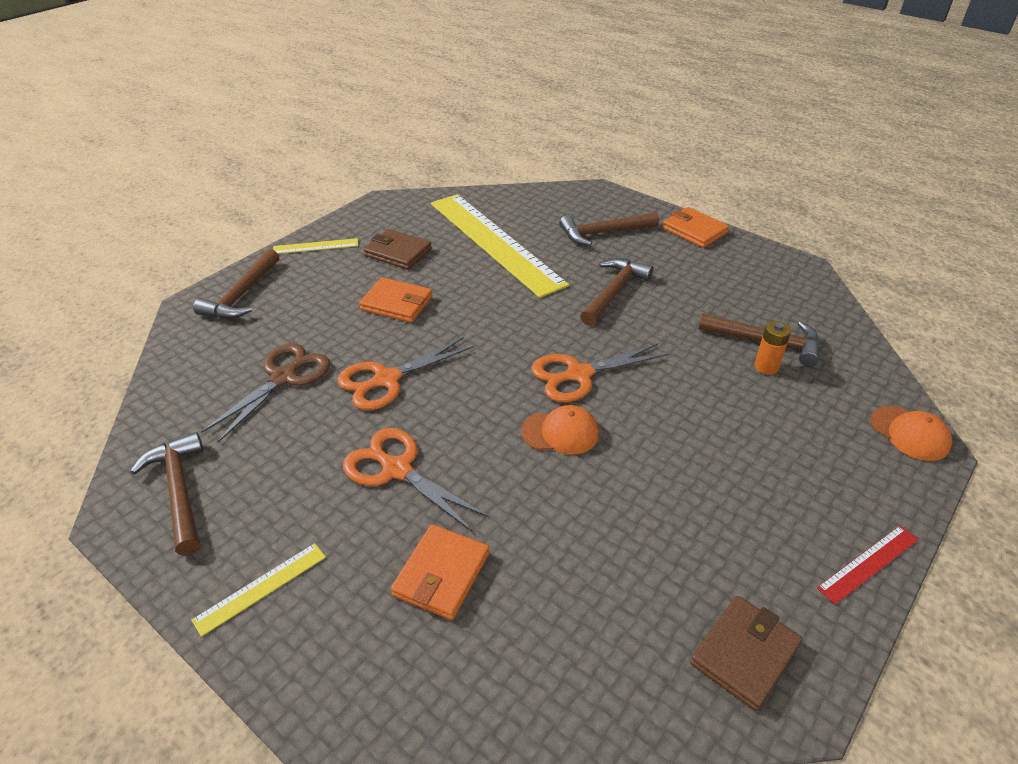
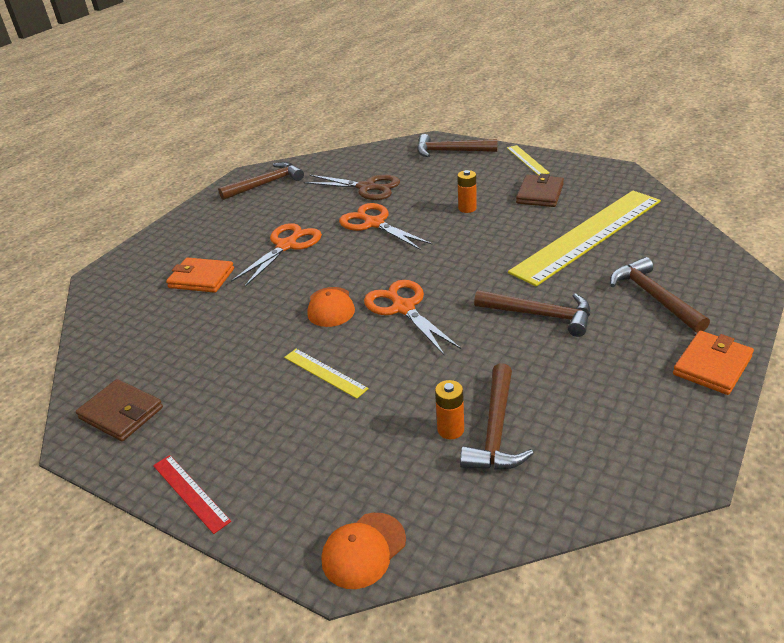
camera: 85 degrees right, 5 degrees down
yellow ruler [191,543,326,637] -> yellow ruler moved to [284,349,369,399]
orange wallet [359,277,433,323] -> orange battery [457,170,477,213]

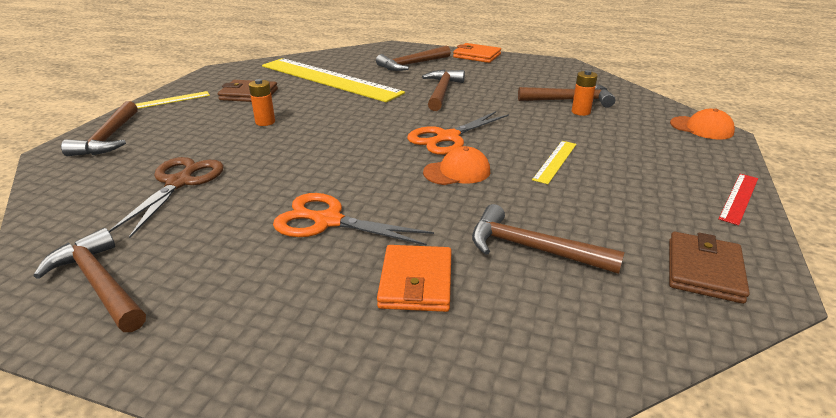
camera: 105 degrees left, 5 degrees down
orange scissors [339,203,433,250] -> none
none -> brown hammer [472,204,625,274]

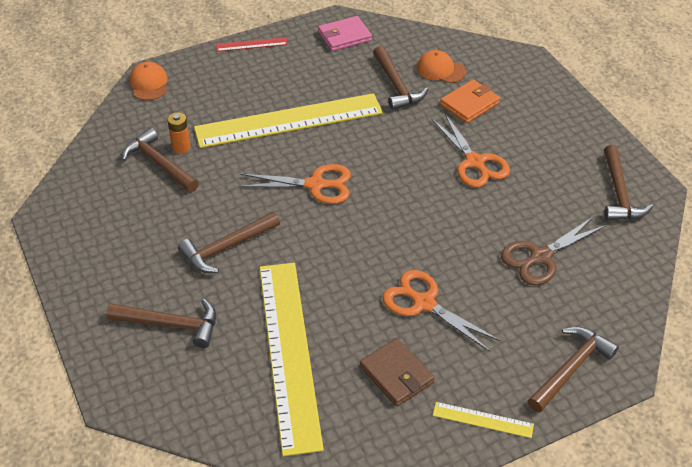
camera: 135 degrees left, 15 degrees up
orange battery [249,79,275,126] -> orange scissors [382,270,501,352]
orange cap [423,146,490,185] -> orange cap moved to [417,50,466,83]
orange wallet [453,43,501,63] -> none
yellow ruler [532,141,577,184] -> yellow ruler [194,93,383,148], size x2.44
brown wallet [669,232,750,304] -> pink wallet [318,16,372,51]

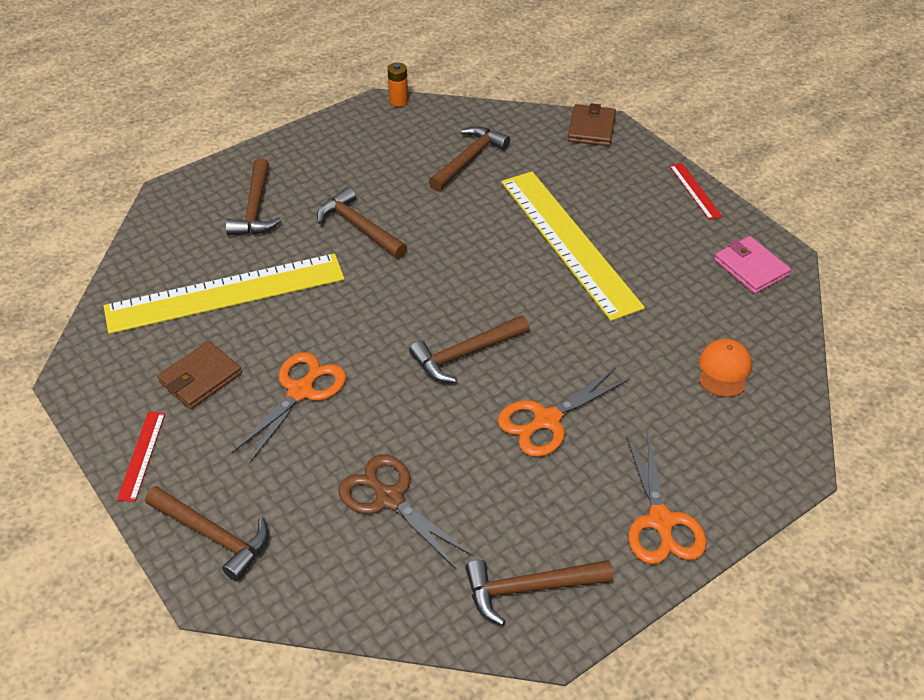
camera: 80 degrees right, 0 degrees up
orange cap [129,62,168,100] -> brown wallet [568,103,616,146]
orange battery [167,113,191,153] -> orange battery moved to [387,62,408,107]
orange scissors [239,164,351,204] -> orange scissors moved to [626,435,707,564]
brown hammer [373,46,428,110] -> brown hammer moved to [409,315,529,383]
yellow ruler [433,402,534,438] -> red ruler [117,412,165,502]
orange wallet [440,80,500,123] -> none

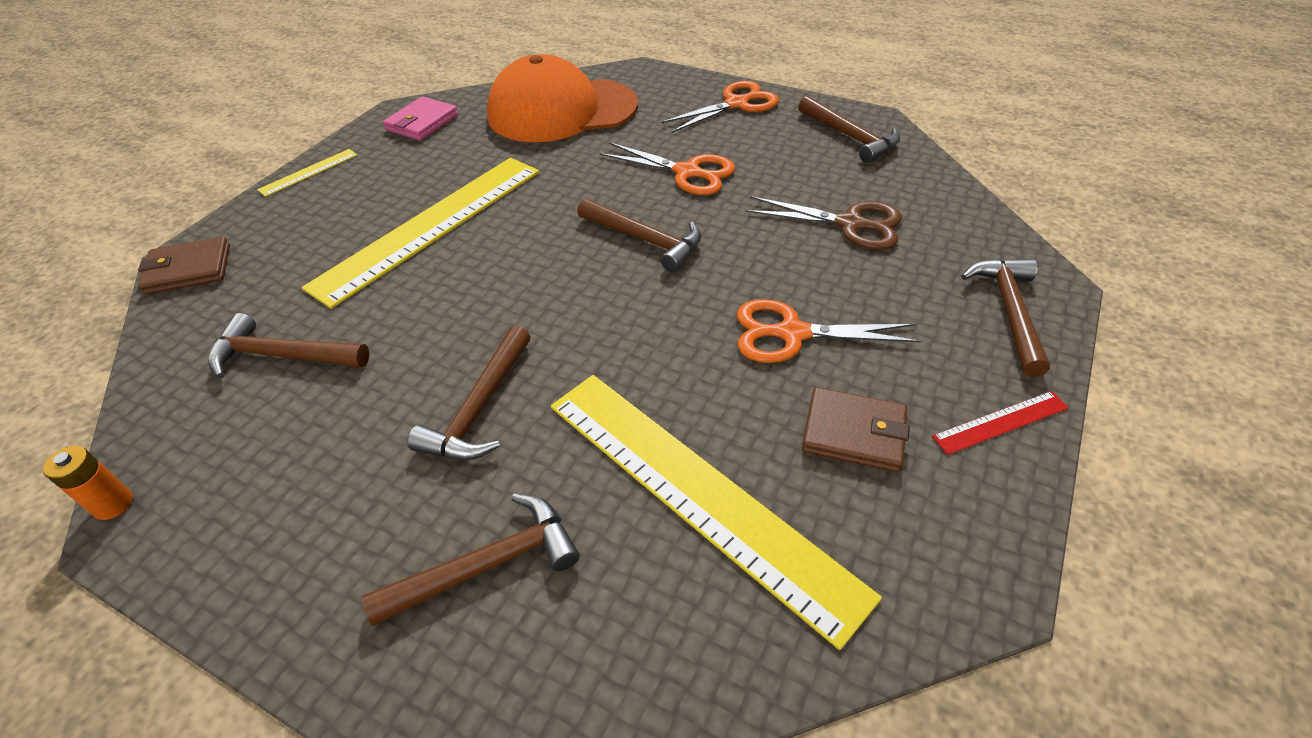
camera: 115 degrees left, 0 degrees up
brown scissors [339,454,473,569] -> brown scissors turned 90 degrees counterclockwise [745,196,902,250]
red ruler [669,163,723,220] -> yellow ruler [257,149,357,197]
orange cap [699,339,752,397] -> orange cap [487,54,638,142], size x2.40

